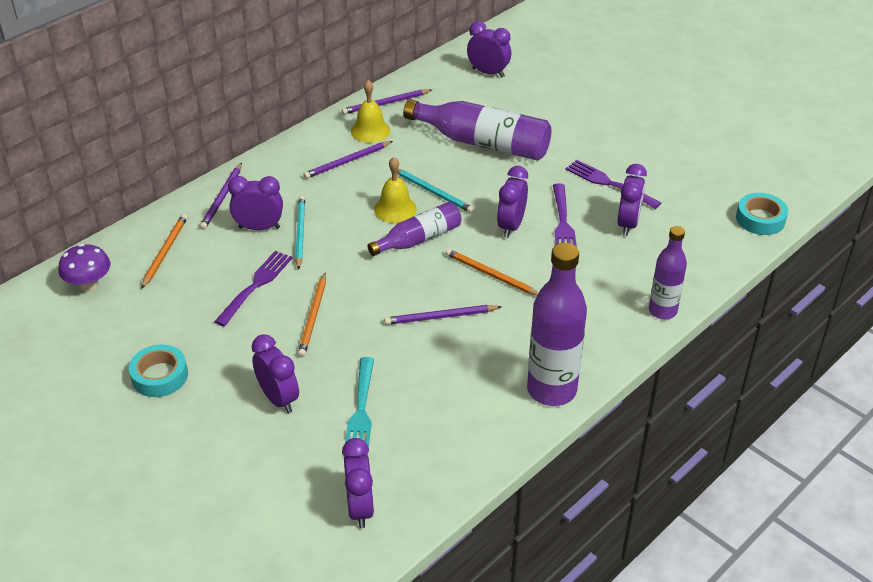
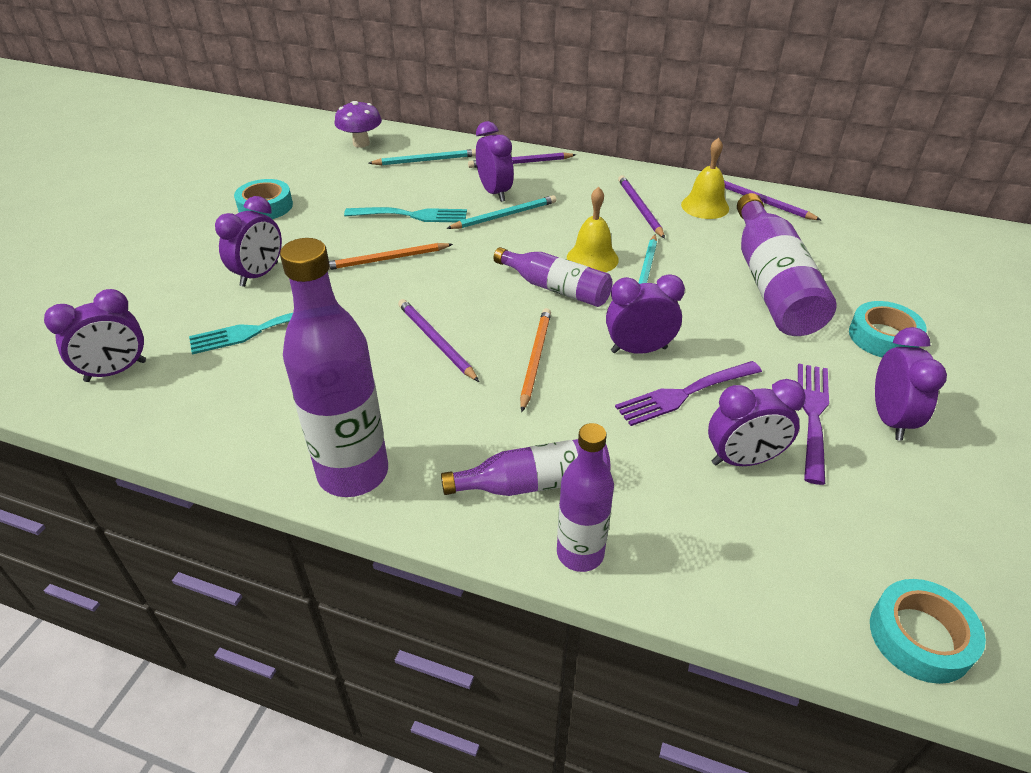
camera: 65 degrees right, 0 degrees up
orange pencil [141,214,188,289] -> turquoise pencil [368,149,476,165]
purple fork [214,251,293,326] -> turquoise fork [344,207,467,222]
purple pencil [303,141,393,179] -> purple pencil turned 45 degrees clockwise [618,175,665,239]
purple clock [467,21,511,77] -> purple clock moved to [875,327,947,441]
none -> purple bottle [441,439,610,496]
none -> turquoise tape [849,301,927,357]

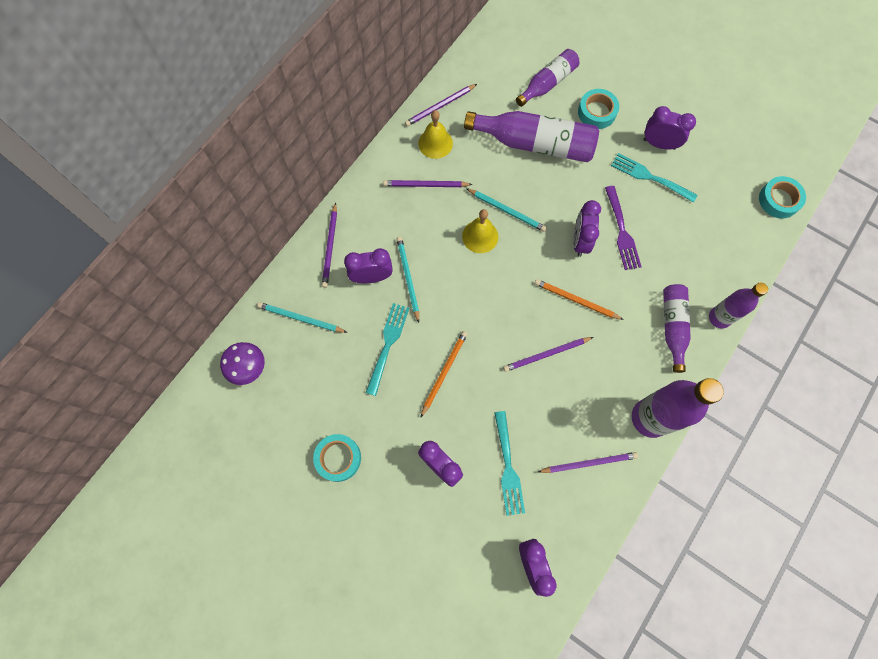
camera: 75 degrees left, 30 degrees up
orange pencil [329,243,453,270] -> orange pencil turned 150 degrees counterclockwise [420,331,468,418]
turquoise pencil [368,149,476,165] -> turquoise pencil turned 75 degrees counterclockwise [257,302,348,333]
purple bottle [494,247,612,307] -> purple bottle moved to [516,49,579,107]
purple clock [708,379,806,466] -> none
purple fork [798,363,829,485] -> turquoise fork [611,153,698,203]
none -> purple pencil [538,452,638,473]

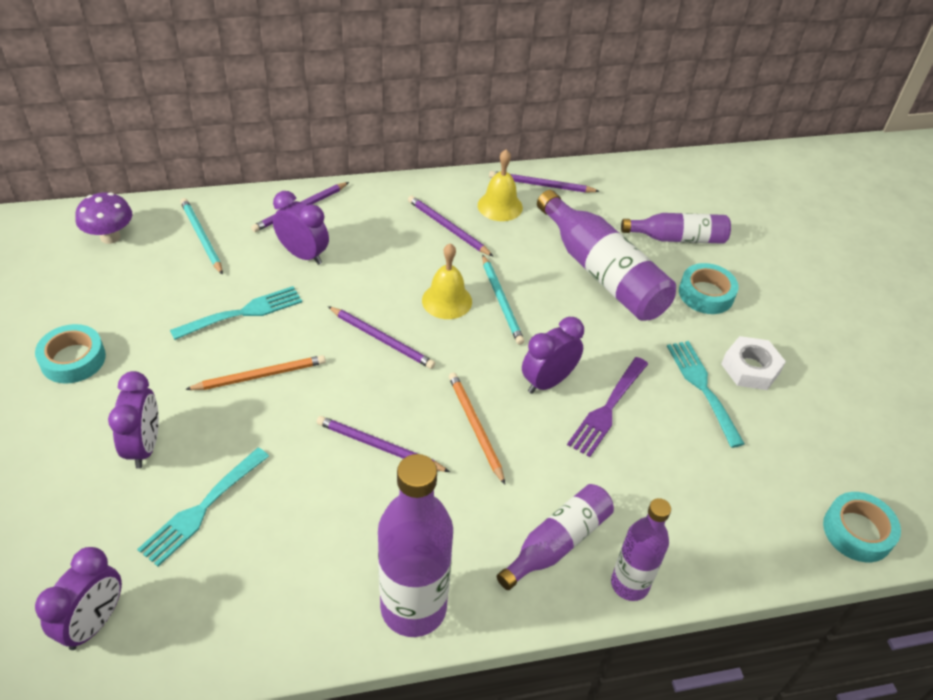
camera: 40 degrees right, 25 degrees down
turquoise pencil [397,237,419,323] -> none
purple pencil [538,452,638,473] -> purple pencil moved to [328,306,435,369]
purple clock [644,106,696,150] -> white nut [721,336,786,390]

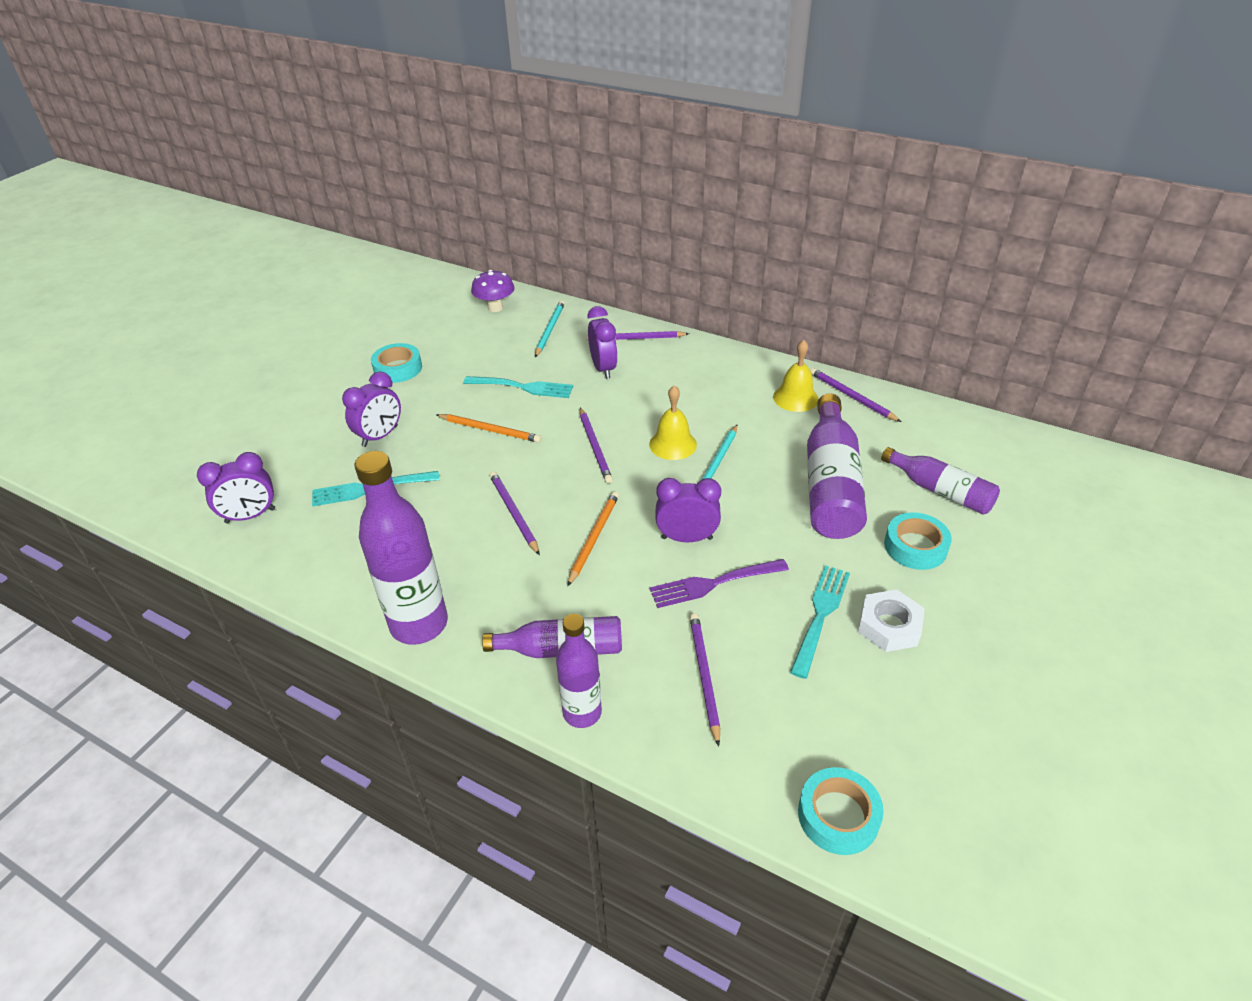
camera: 45 degrees right, 5 degrees down
purple pencil [408,196,493,256] -> purple pencil moved to [690,613,720,747]

